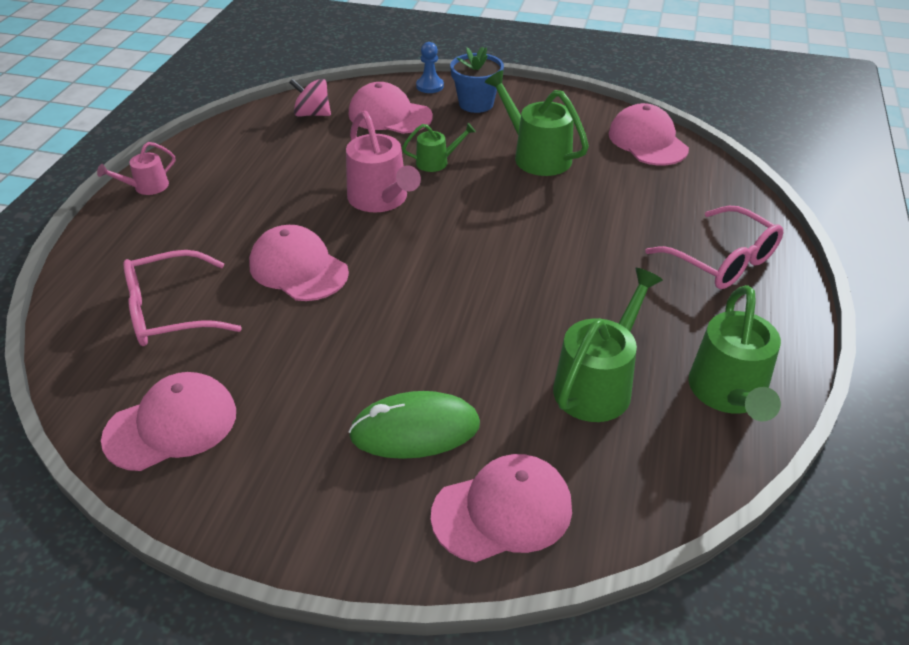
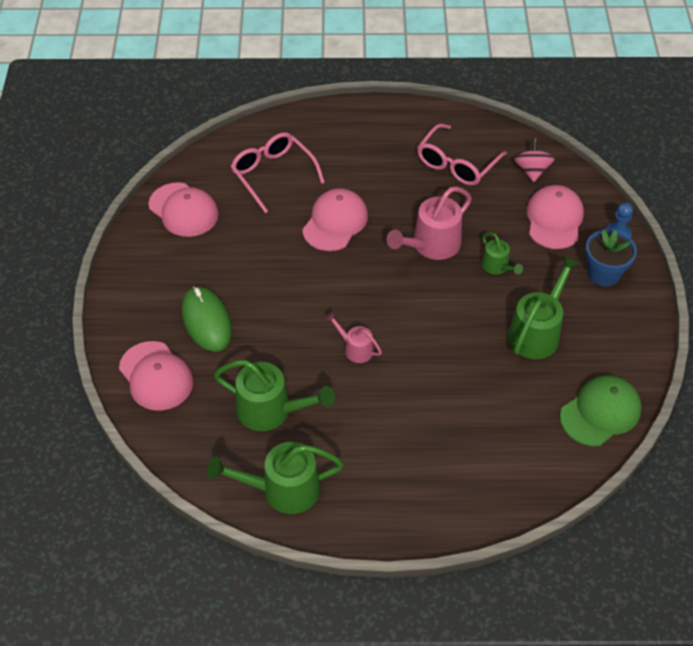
camera: 75 degrees right, 10 degrees up
pink watering can [97,142,175,195] -> pink watering can moved to [325,312,382,363]
pink cap [609,103,689,165] -> green cap [560,375,642,446]
pink glasses [645,206,783,289] -> pink glasses moved to [417,124,507,186]

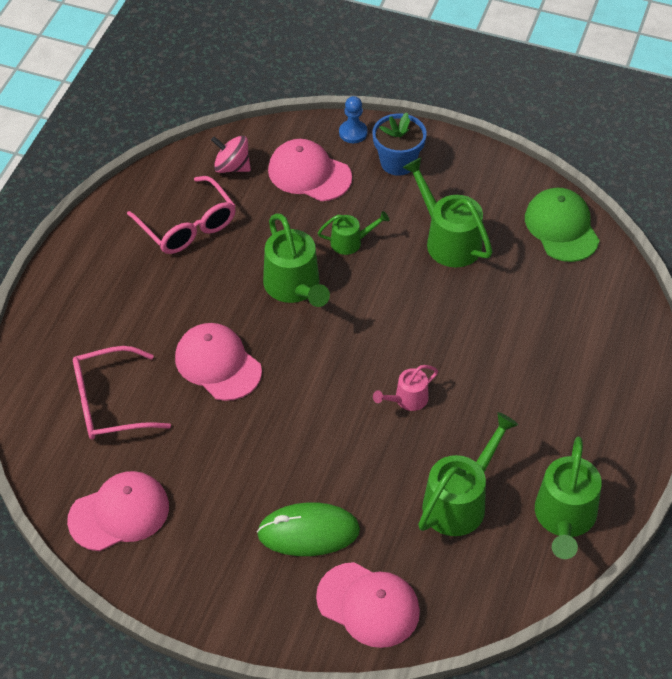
camera: 70 degrees left, 0 degrees up
pink cap [119,341,194,411] -> pink cap turned 45 degrees clockwise [316,562,420,648]
pink watering can [387,187,472,260] -> green watering can [263,213,330,307]

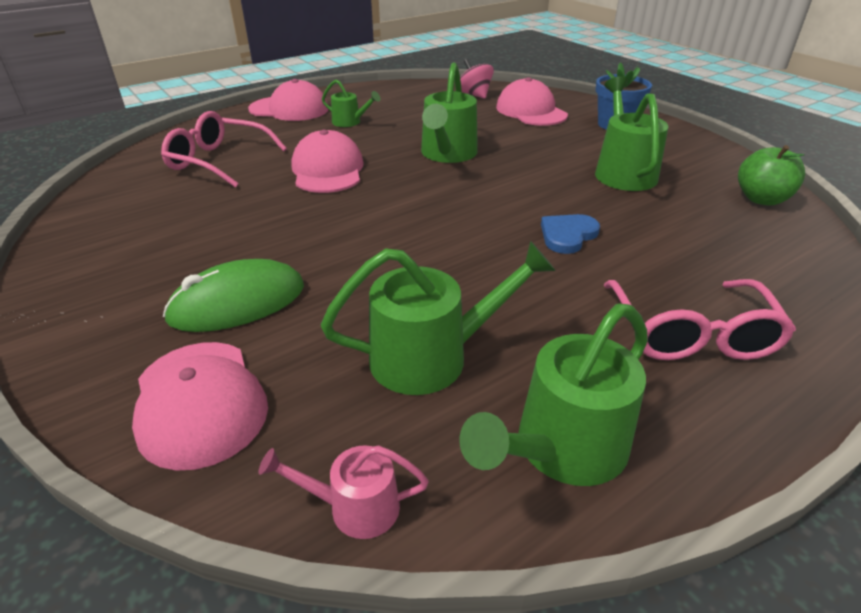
camera: 35 degrees right, 15 degrees down
pink cap [67,471,169,551] -> pink cap moved to [248,79,329,121]
pink glasses [127,176,236,254] -> pink glasses moved to [604,279,796,360]
green mouse [257,502,360,556] -> green mouse turned 60 degrees counterclockwise [163,259,304,332]
green watering can [318,211,389,255] -> green watering can moved to [322,80,381,127]
blue pawn [339,96,368,143] -> none
pink watering can [373,365,438,411] -> pink watering can moved to [258,445,429,539]
green cap [525,188,600,262] -> green apple [738,145,805,205]
none -> blue heart [541,214,600,254]

